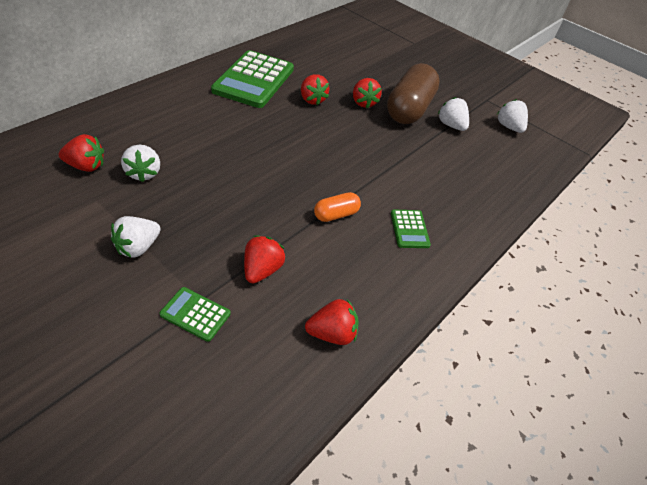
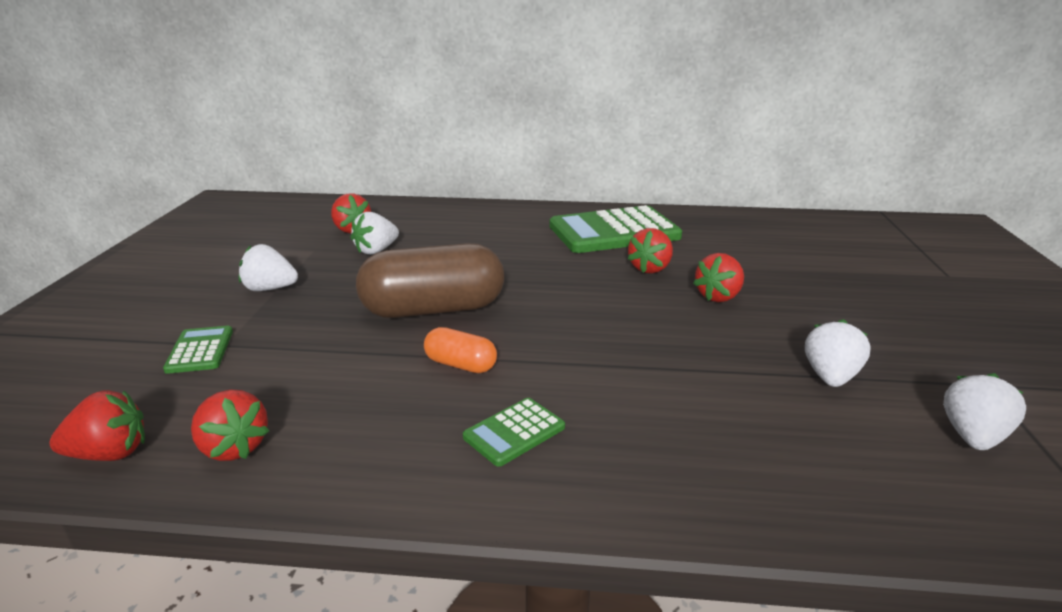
camera: 60 degrees right, 20 degrees down
red strawberry [244,236,285,283] -> red strawberry moved to [49,390,145,461]
brown capsule [387,63,440,124] -> brown capsule moved to [356,243,504,318]

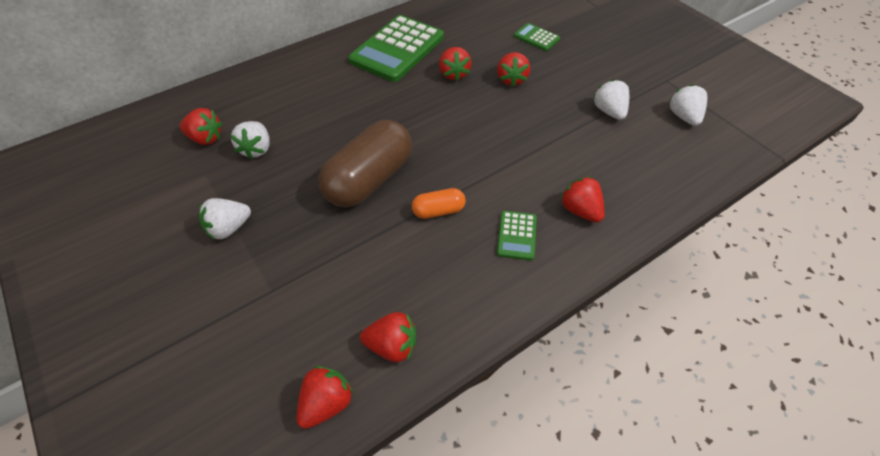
camera: 40 degrees left, 25 degrees up
green calculator [163,326,233,374] -> green calculator moved to [514,23,560,51]
none -> red strawberry [560,177,605,222]

